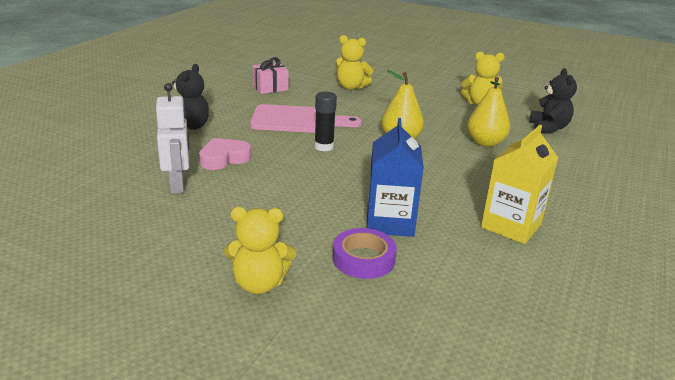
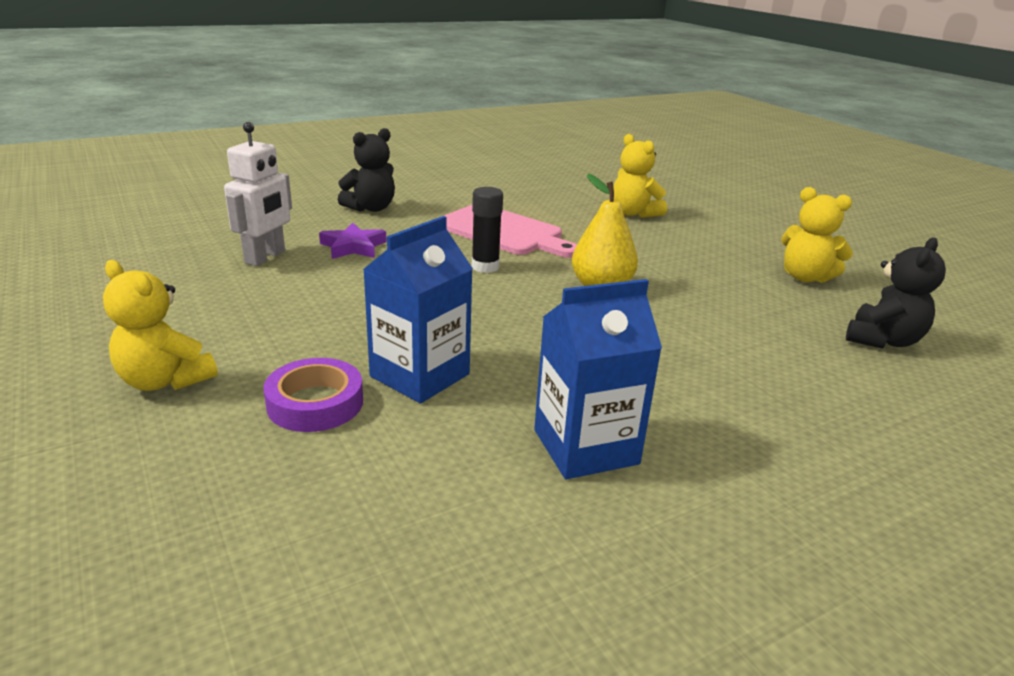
camera: 35 degrees right, 0 degrees up
pink heart [199,138,251,170] -> purple star [319,223,386,259]
pink gift [252,57,289,94] -> none
yellow pear [467,77,510,147] -> none
yellow carton [481,125,558,244] -> blue carton [534,279,662,479]

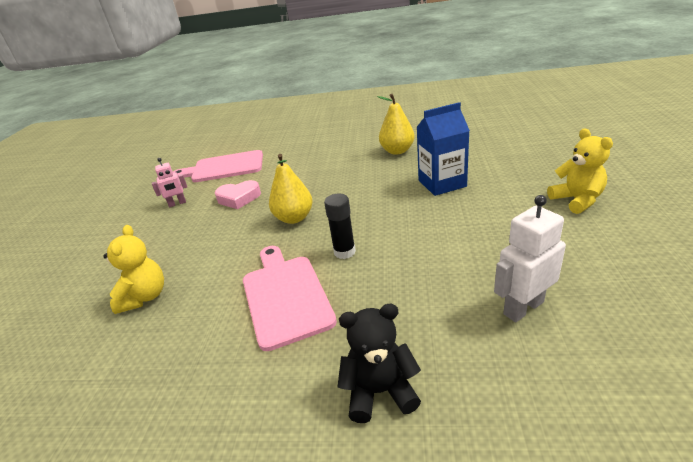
camera: 140 degrees left, 5 degrees up
purple tape [263,358,363,432] -> none
purple star [319,223,386,259] -> none
blue carton [534,279,662,479] -> yellow pear [377,94,415,155]
yellow teddy bear [781,187,853,283] -> pink robot [152,158,187,207]
black teddy bear [846,238,946,349] -> pink cutting board [173,150,263,182]
none -> pink heart [215,180,261,209]

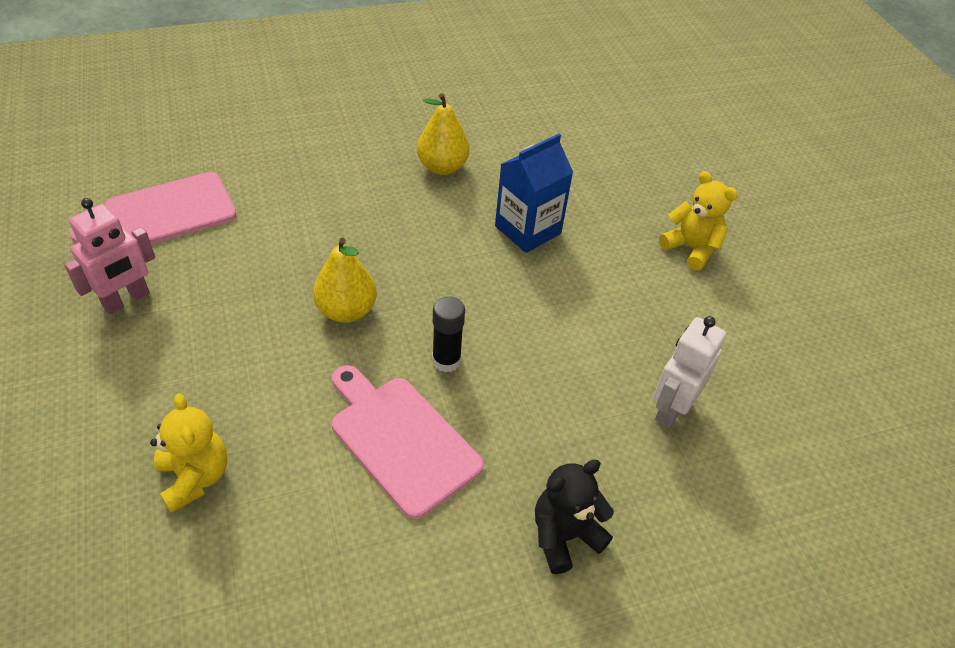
camera: 30 degrees left, 15 degrees up
pink robot [152,158,187,207] -> pink robot [64,198,155,314], size x1.59
pink heart [215,180,261,209] -> none

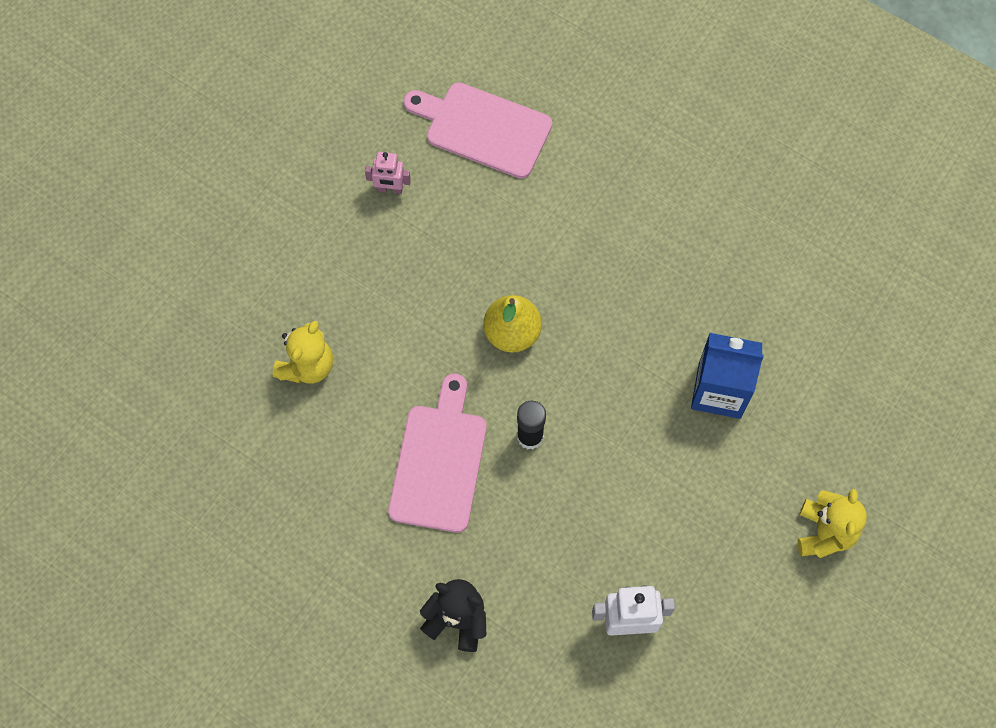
camera: 55 degrees right, 20 degrees up
pink robot [64,198,155,314] -> pink robot [365,152,411,194], size x0.63
yellow pear [417,93,470,175] -> none

